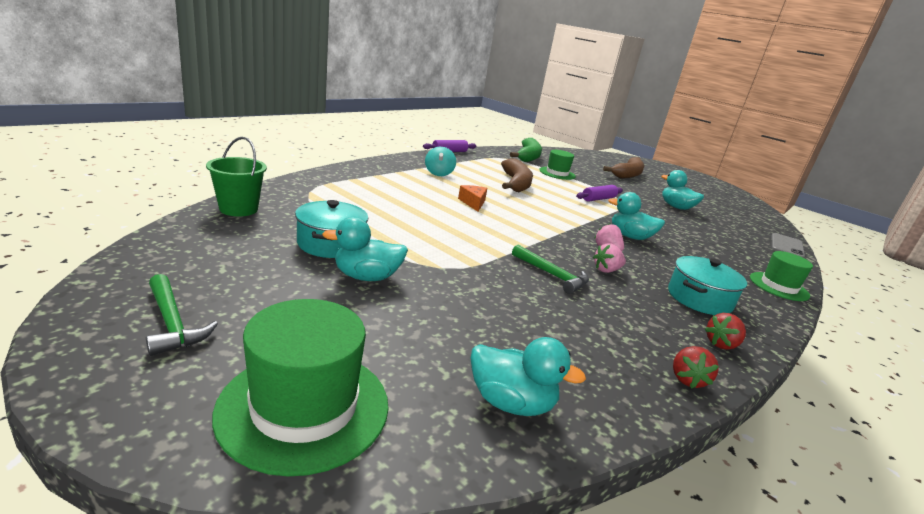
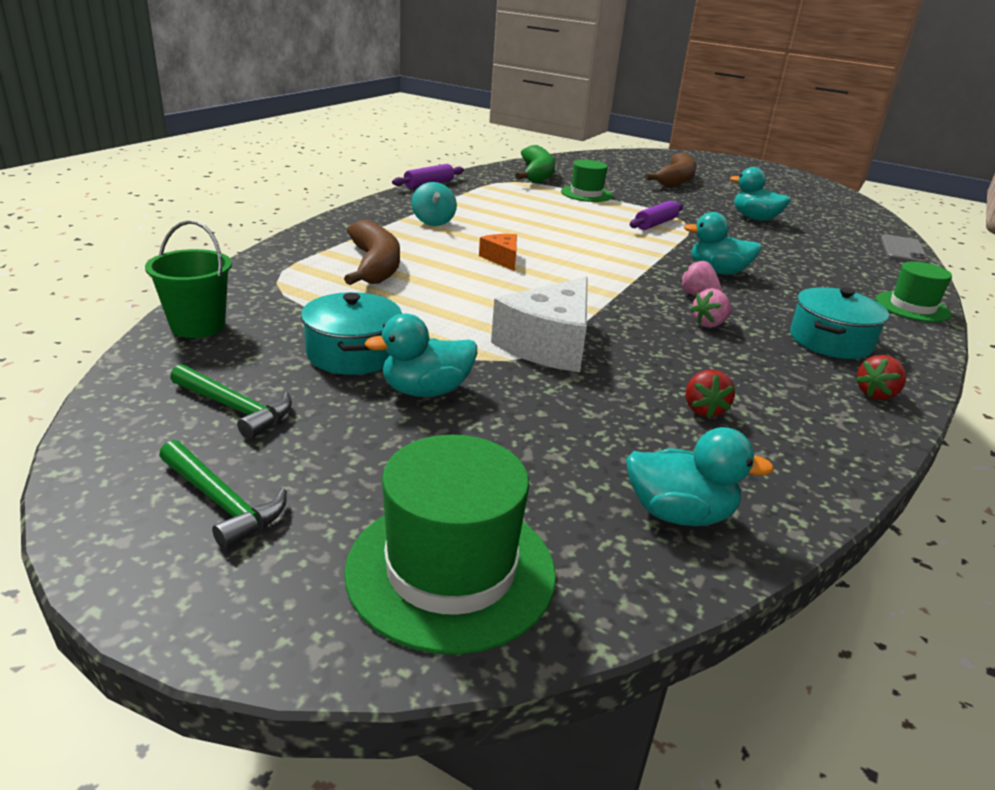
camera: 10 degrees left, 5 degrees up
brown banana [501,158,533,192] -> brown banana moved to [344,220,400,285]
green hammer [512,245,589,294] -> green hammer moved to [170,364,292,439]
red strawberry [673,346,719,389] -> red strawberry moved to [686,370,735,418]
none -> white cheese [491,277,587,372]

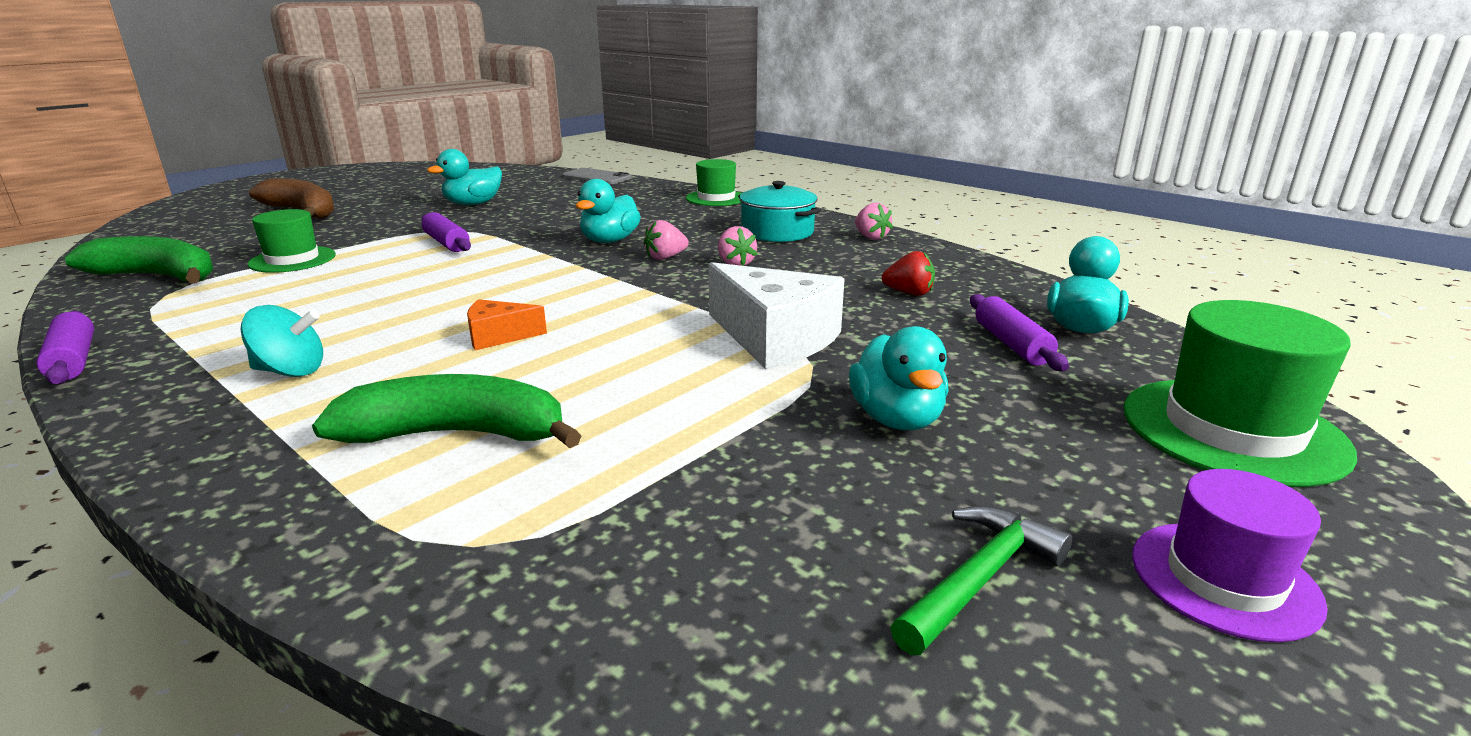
camera: 75 degrees left, 5 degrees down
green bucket [145,220,232,338] -> none
green hammer [159,440,287,550] -> purple hat [1132,469,1328,642]
turquoise pot [301,292,402,375] -> none
brown banana [344,220,400,285] -> green banana [312,374,581,448]
red strawberry [856,355,906,400] -> pink strawberry [855,203,893,240]
none -> purple rolling pin [970,294,1069,371]

